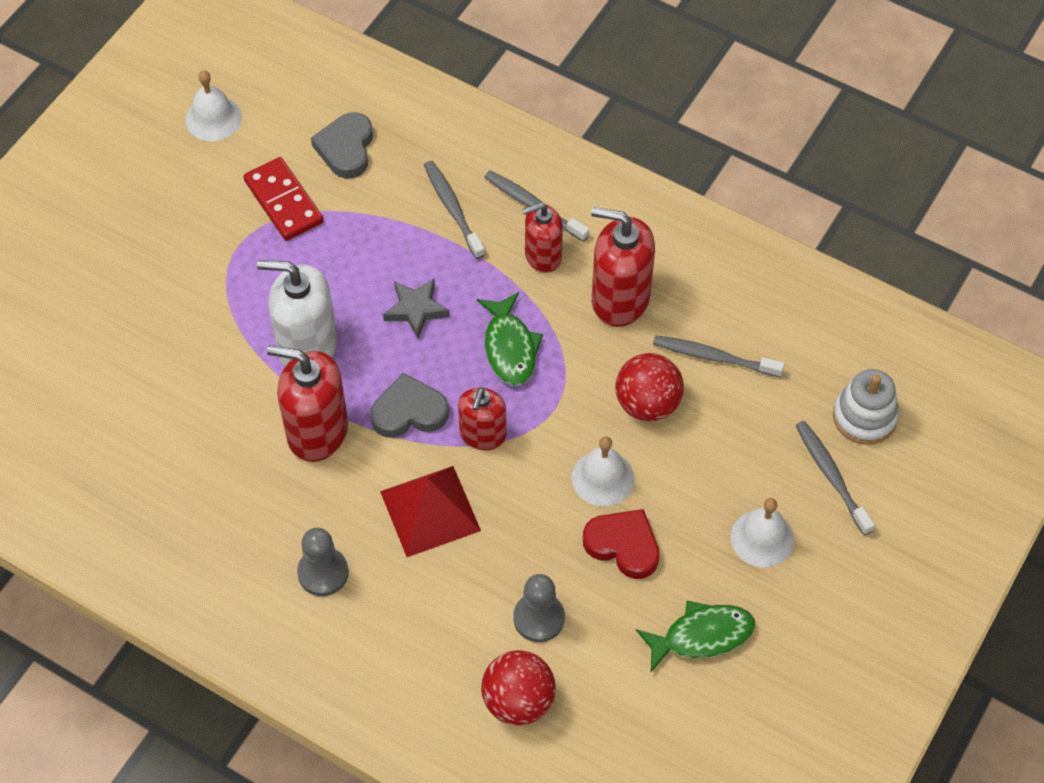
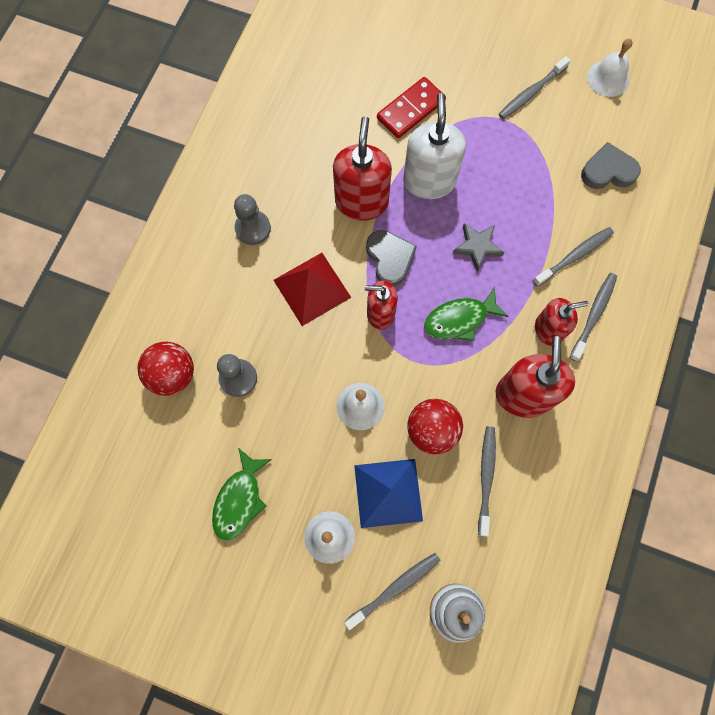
camera: 80 degrees right, 15 degrees up
red domino [243,157,324,241] -> red domino moved to [377,77,446,138]
red soap dispenser [522,203,563,273] -> red soap dispenser turned 105 degrees clockwise [535,298,588,346]
red heart [583,509,660,579] -> none
green fish [636,601,755,672] -> green fish turned 45 degrees clockwise [212,448,272,541]
none -> blue pyramid [354,459,423,528]
none -> grey toothbrush [499,56,570,119]

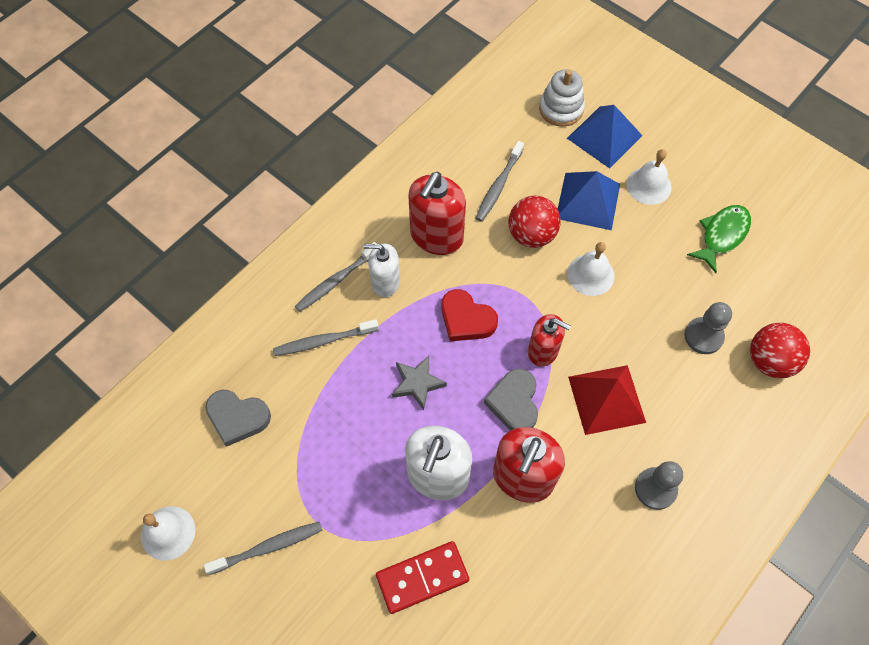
camera: 160 degrees left, 10 degrees down
grey toothbrush [345,553,441,630] -> blue pyramid [567,105,643,169]
green fish [424,287,508,341] -> red heart [441,289,498,341]
red soap dispenser [535,298,588,346] -> white soap dispenser [363,244,400,297]

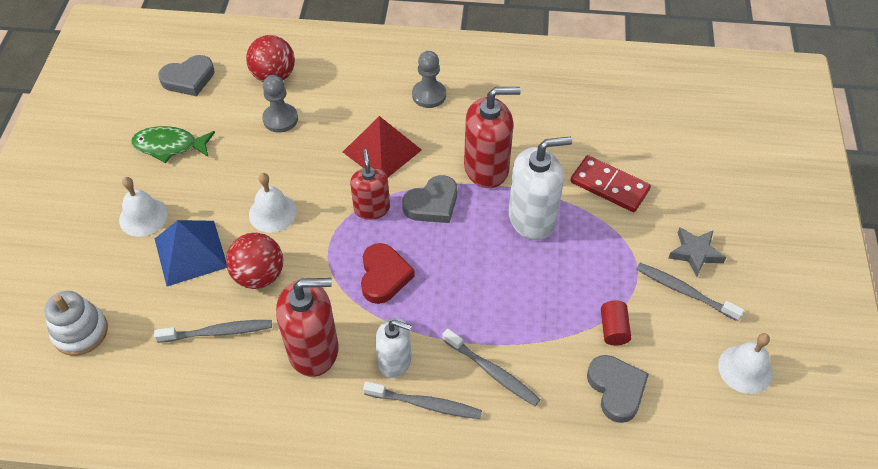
camera: 125 degrees left, 10 degrees down
white soap dispenser [363,244,400,297] -> white soap dispenser turned 45 degrees counterclockwise [375,318,412,378]
grey star [392,356,447,410] -> grey star moved to [668,228,726,277]
blue pyramid [567,105,643,169] -> none
none -> grey heart [158,55,214,96]
none -> red cylinder [601,301,631,346]

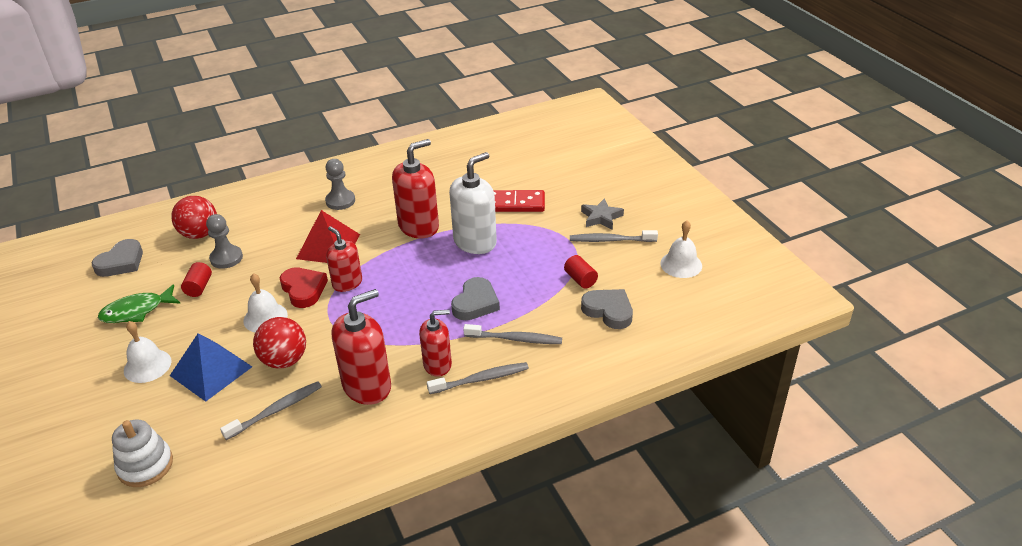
camera: 30 degrees left, 15 degrees down
red heart [361,243,415,304] -> red heart moved to [280,267,328,308]
white soap dispenser [375,318,412,378] -> red soap dispenser [419,310,452,377]
grey heart [402,175,457,223] -> grey heart moved to [451,277,500,320]
none -> red cylinder [181,262,212,297]

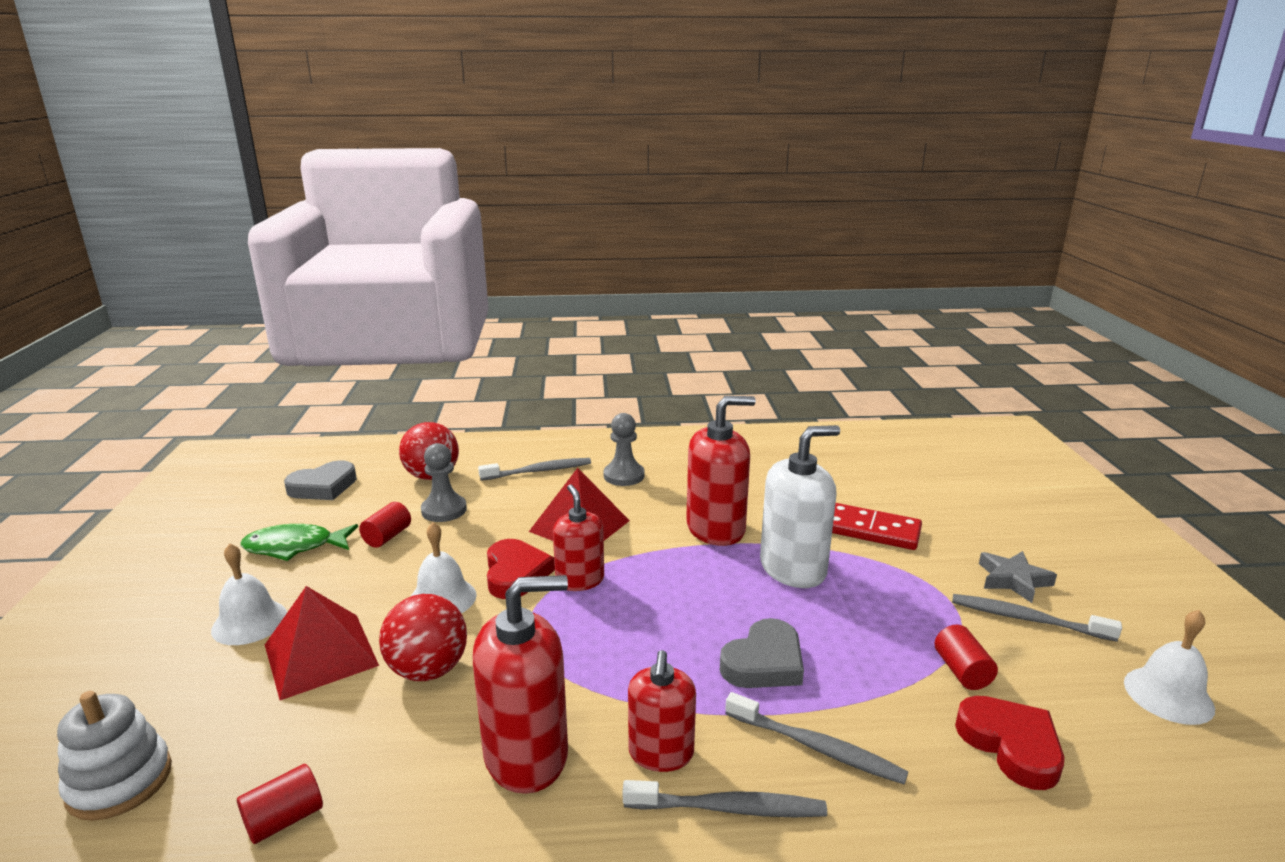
camera: 20 degrees right, 15 degrees down
blue pyramid [170,333,252,402] -> red pyramid [265,586,379,700]
grey toothbrush [220,381,322,440] -> grey toothbrush moved to [478,458,591,481]
red soap dispenser [419,310,452,377] -> red soap dispenser turned 90 degrees clockwise [628,650,696,772]
grey heart [581,289,633,329] -> red heart [955,696,1064,790]
none -> red cylinder [237,764,323,844]

